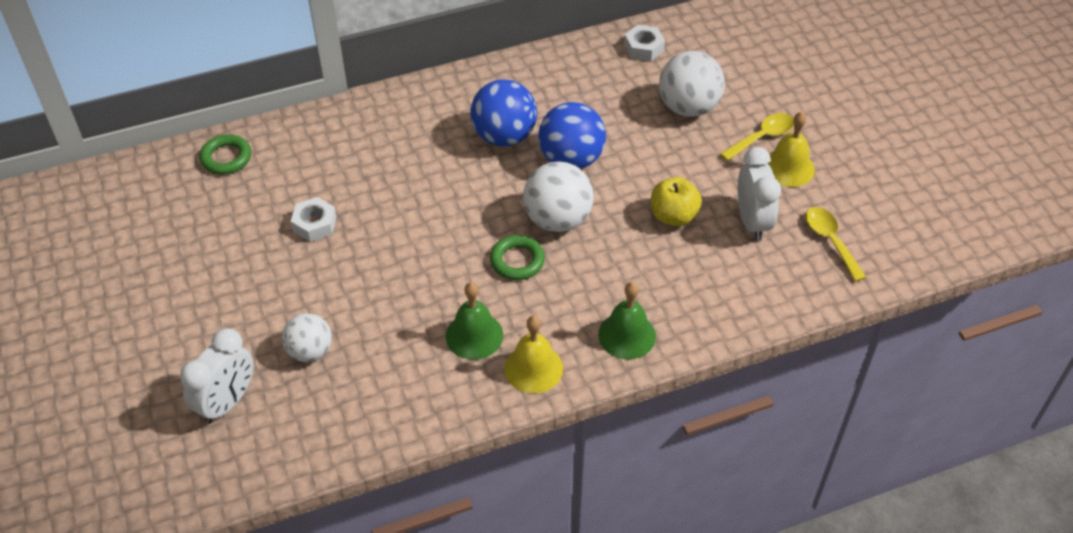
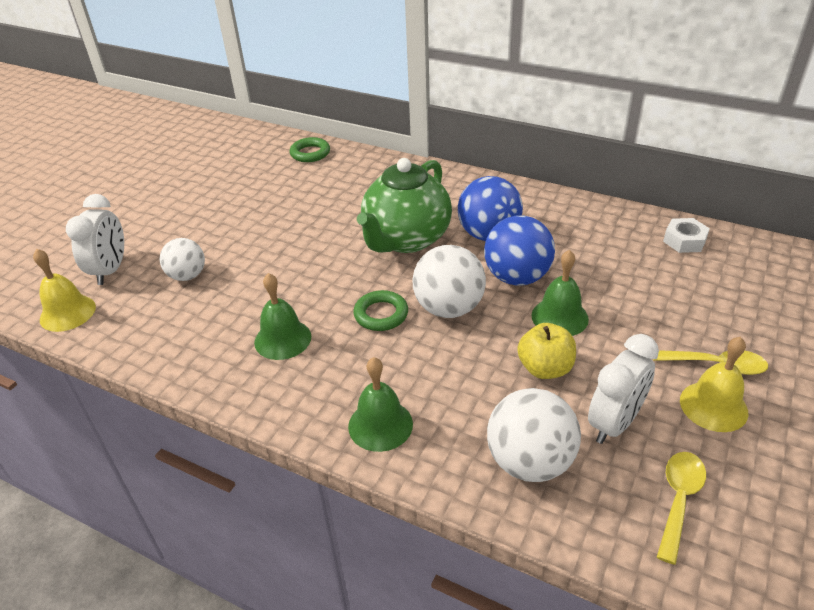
camera: 50 degrees right, 10 degrees down
white clock [180,328,254,424] -> white clock turned 75 degrees counterclockwise [66,194,124,285]
white nut [291,197,337,242] -> none
yellow bell [504,316,563,393] -> yellow bell moved to [33,249,96,332]
white ball [659,51,725,117] -> white ball moved to [487,388,581,482]
none -> green teapot [357,158,452,253]
none -> green bell [531,250,589,336]

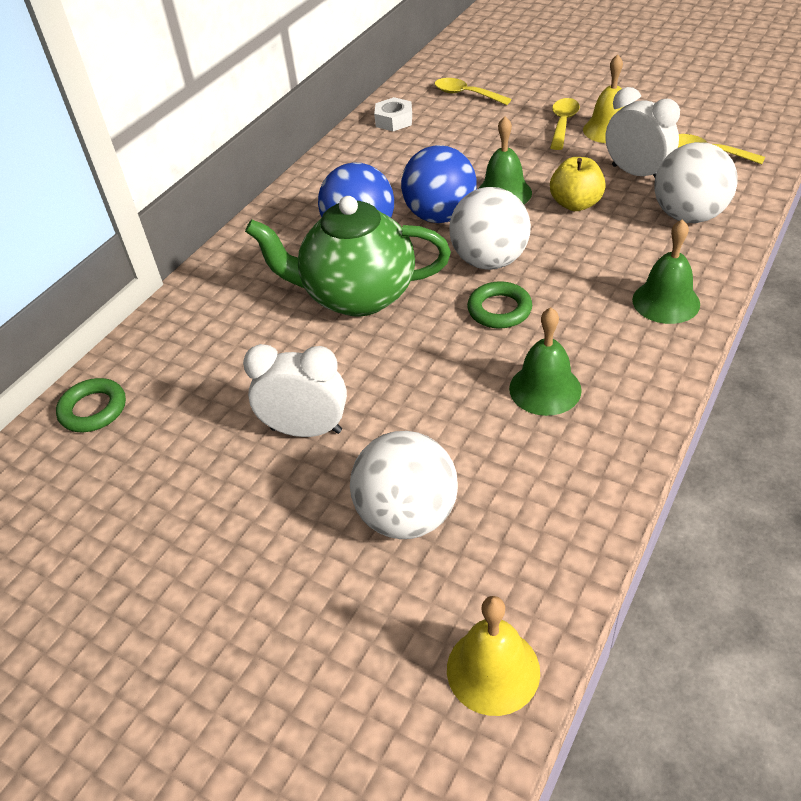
camera: 85 degrees left, 5 degrees up
white clock [66,194,124,285] -> white clock moved to [243,344,347,437]
white ball [160,238,205,281] -> white ball [350,431,458,539], size x1.55
green teapot [357,158,452,253] -> green teapot turned 150 degrees clockwise [245,196,451,317]
none -> yellow spoon [435,78,512,105]

